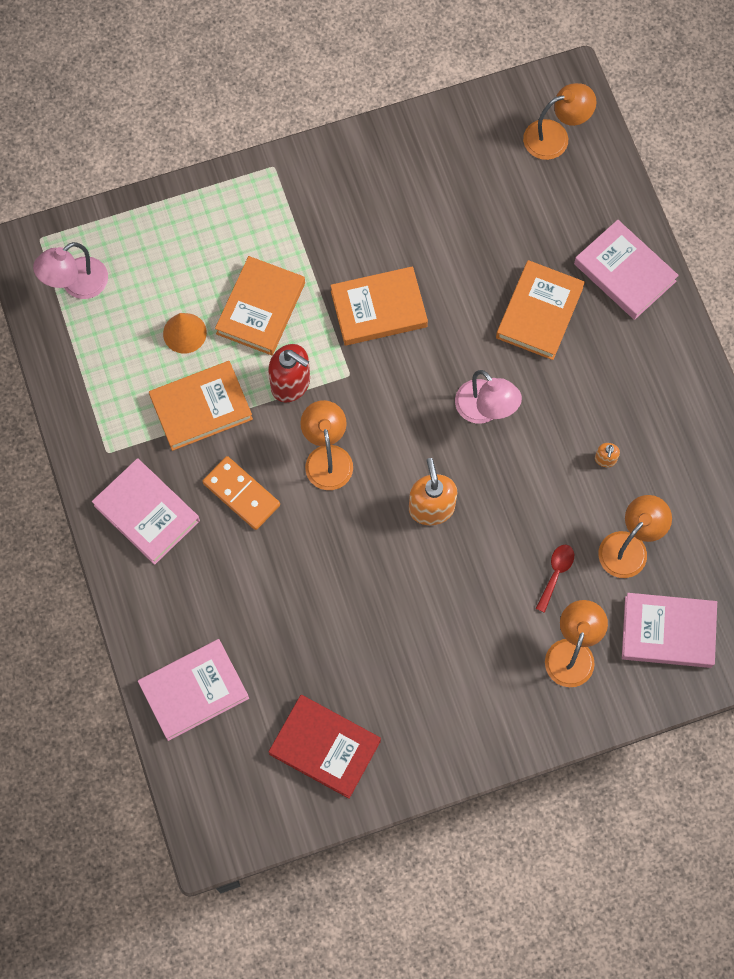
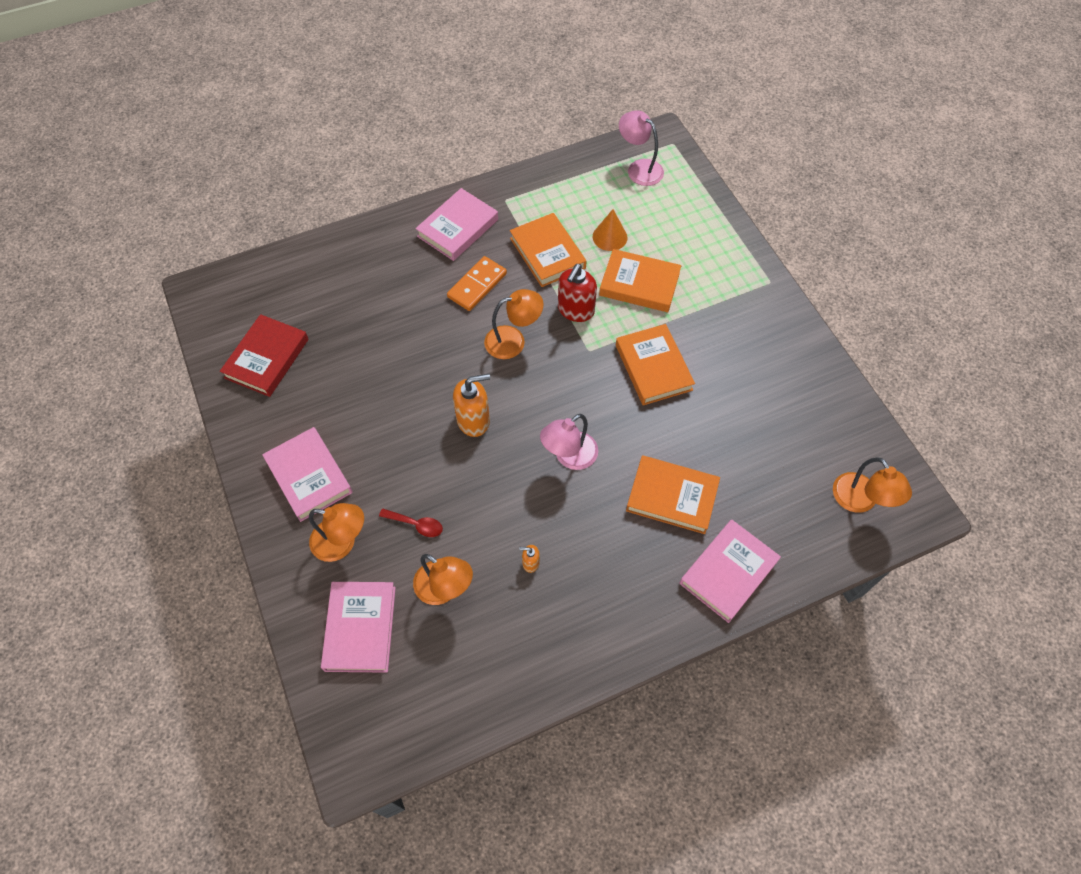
camera: 85 degrees right, 10 degrees down
pink book [138,639,249,741] -> pink book moved to [262,427,353,522]

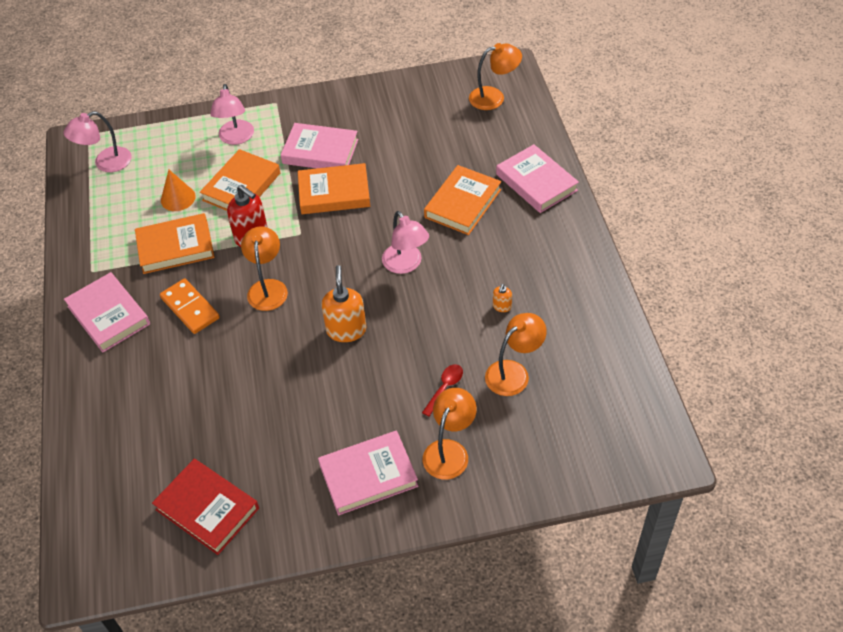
camera: 75 degrees left, 10 degrees down
pink book [321,582,396,673] -> pink book moved to [281,123,358,168]
none -> pink lamp [210,84,254,145]

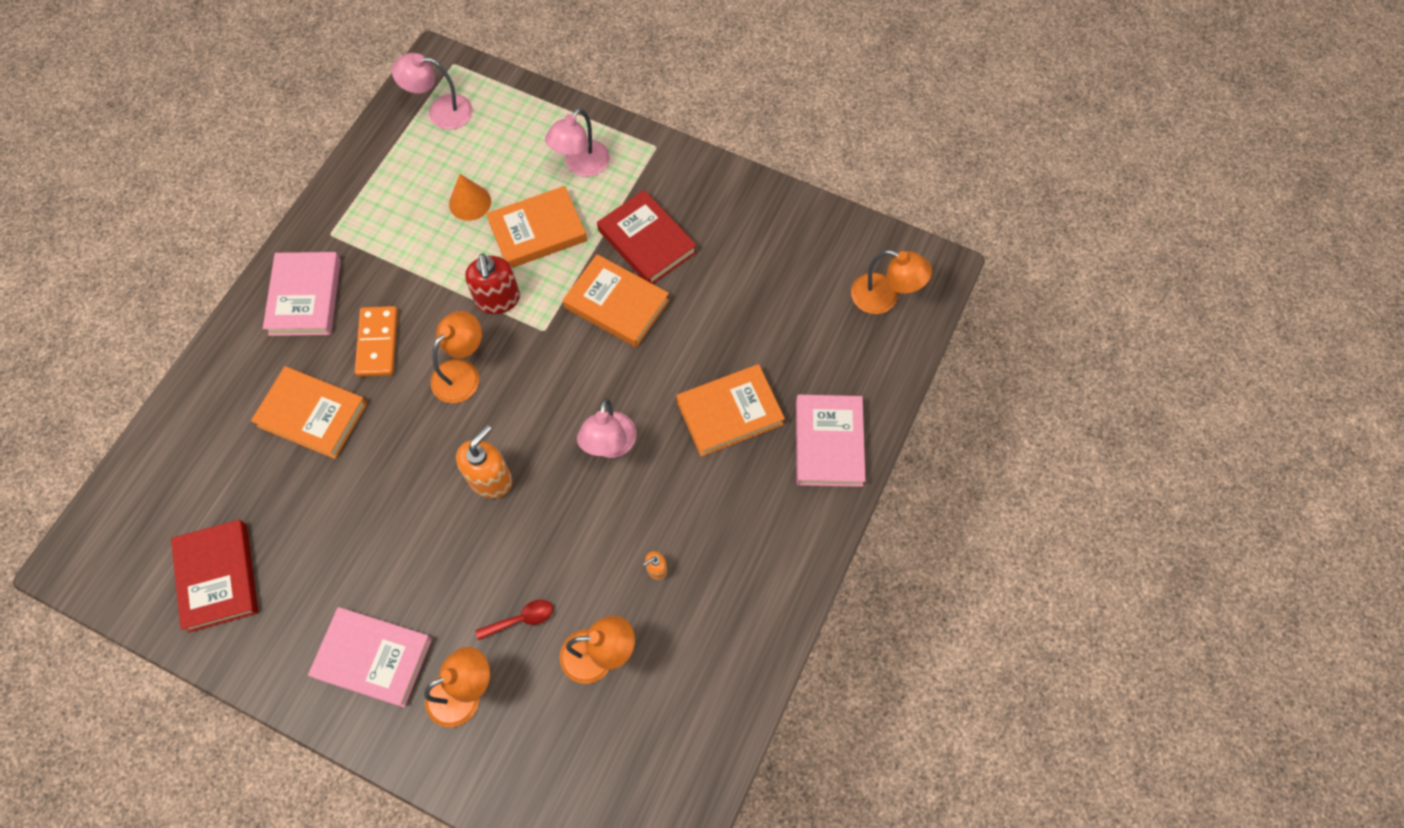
camera: 35 degrees right, 15 degrees up
orange book [135,213,215,274] -> orange book moved to [251,366,367,459]
pink book [281,123,358,168] -> red book [597,190,697,284]

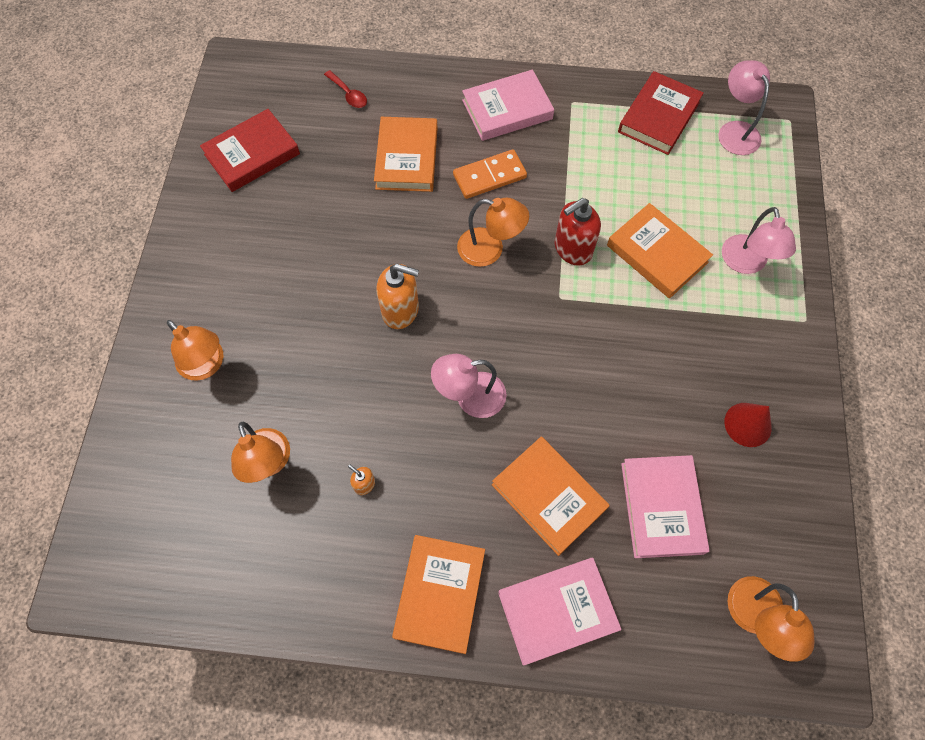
camera: 70 degrees right, 0 degrees up
pink book [308,607,432,708] -> pink book moved to [621,455,710,558]
orange cone [449,174,491,221] -> none
red spoon [476,600,553,640] -> red spoon moved to [324,70,367,108]
pink lamp [545,108,610,177] -> pink lamp turned 105 degrees counterclockwise [722,207,796,274]
orange book [563,254,669,347] -> orange book moved to [392,535,485,654]
red book [597,190,697,284] -> red book moved to [618,71,704,155]
none -> red cone [724,403,772,447]

